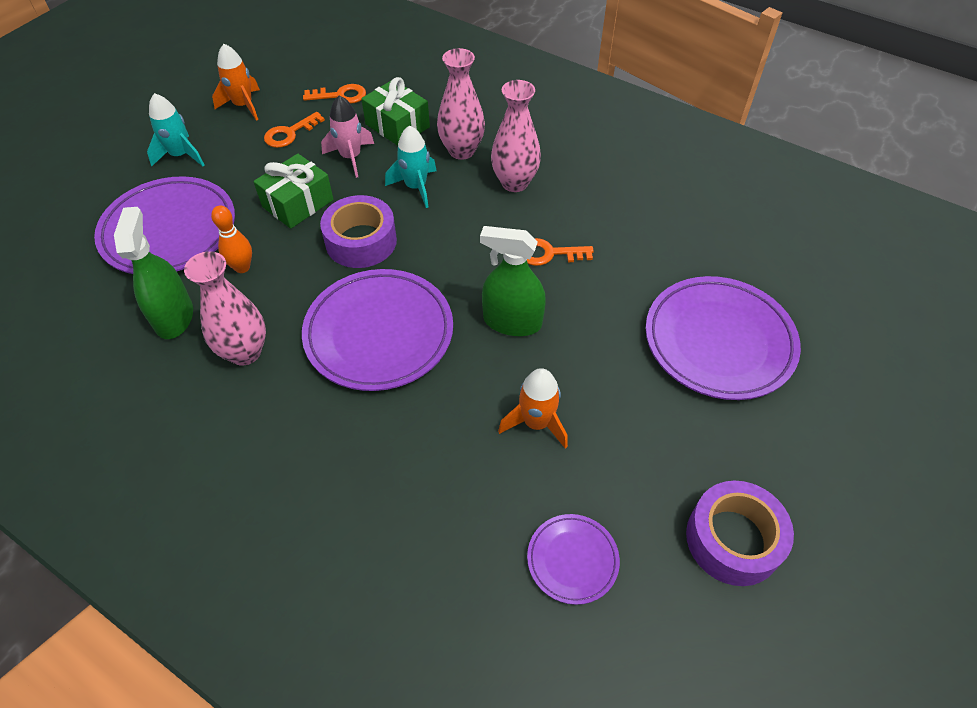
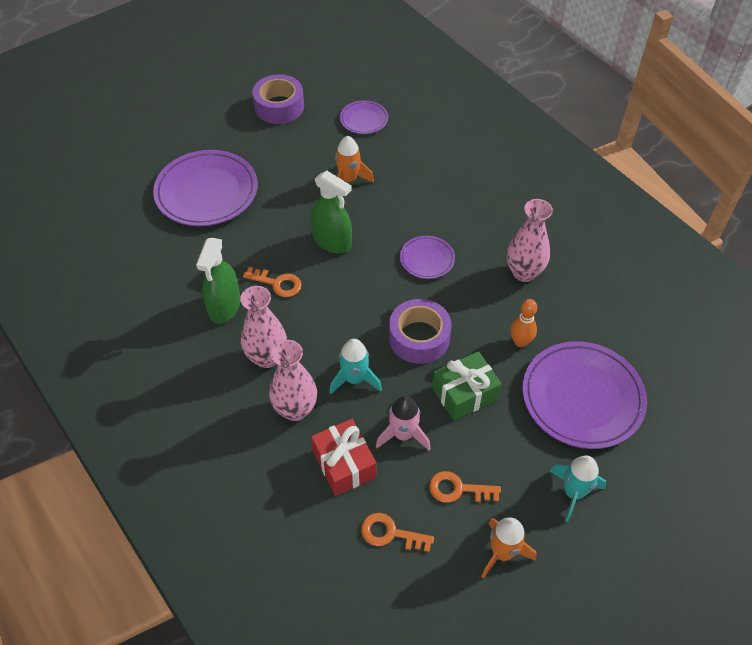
camera: 160 degrees left, 0 degrees up
green spray bottle [114,207,193,339] -> green spray bottle moved to [196,238,240,324]
orange key [264,112,325,148] -> orange key turned 150 degrees counterclockwise [429,471,501,503]
purple plate [302,269,453,391] -> purple plate [400,236,455,279], size x0.50
green gift [361,77,430,146] -> red gift [311,419,376,496]

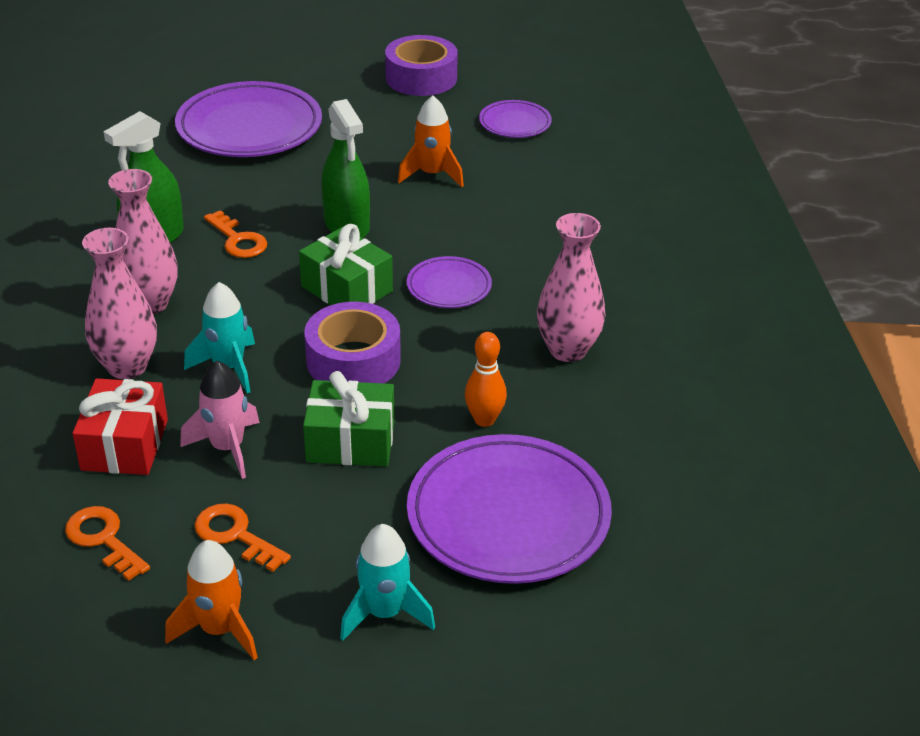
camera: 30 degrees right, 15 degrees down
none -> green gift [299,224,393,305]

